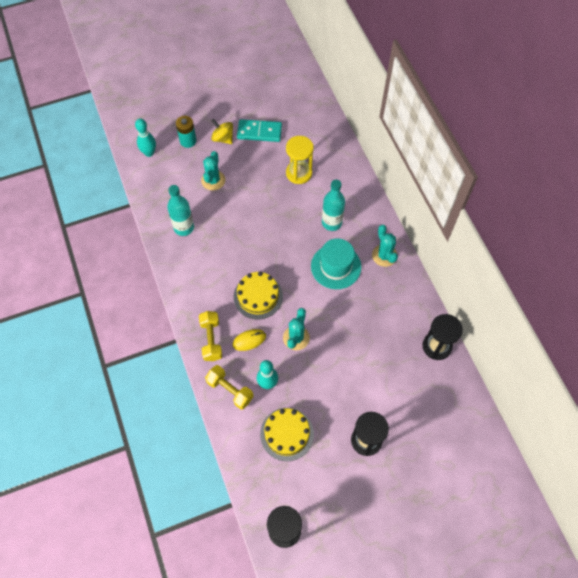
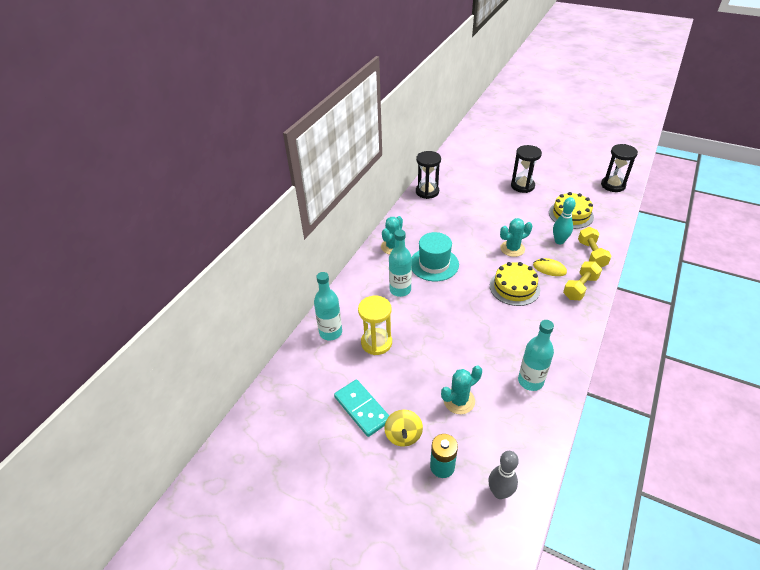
camera: 130 degrees left, 20 degrees down
turquoise bowling pin [135,118,156,157] -> grey bowling pin [488,451,519,499]
none -> turquoise bottle [314,272,342,341]

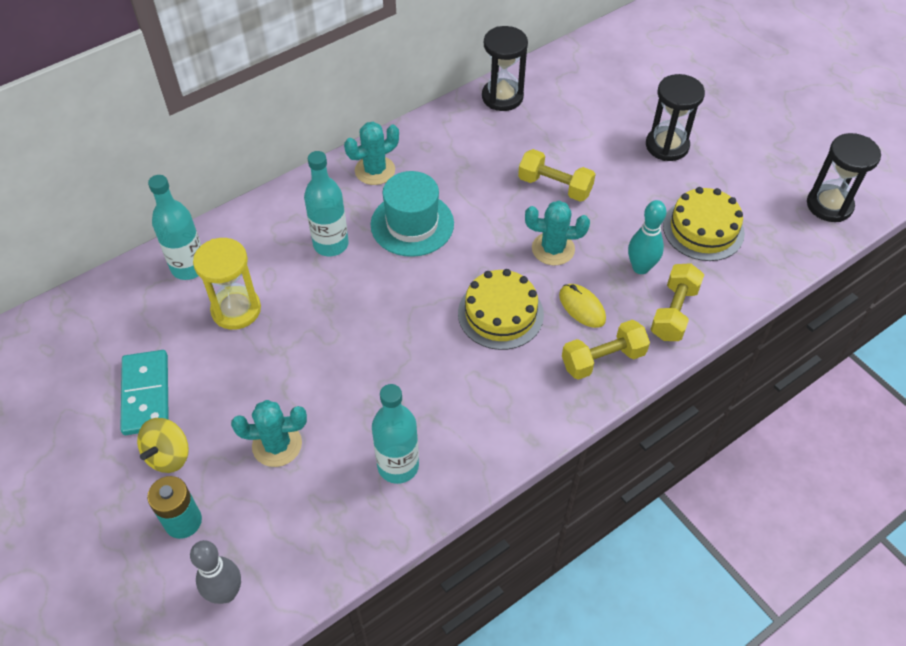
camera: 25 degrees right, 10 degrees up
none -> yellow dumbbell [518,149,595,202]

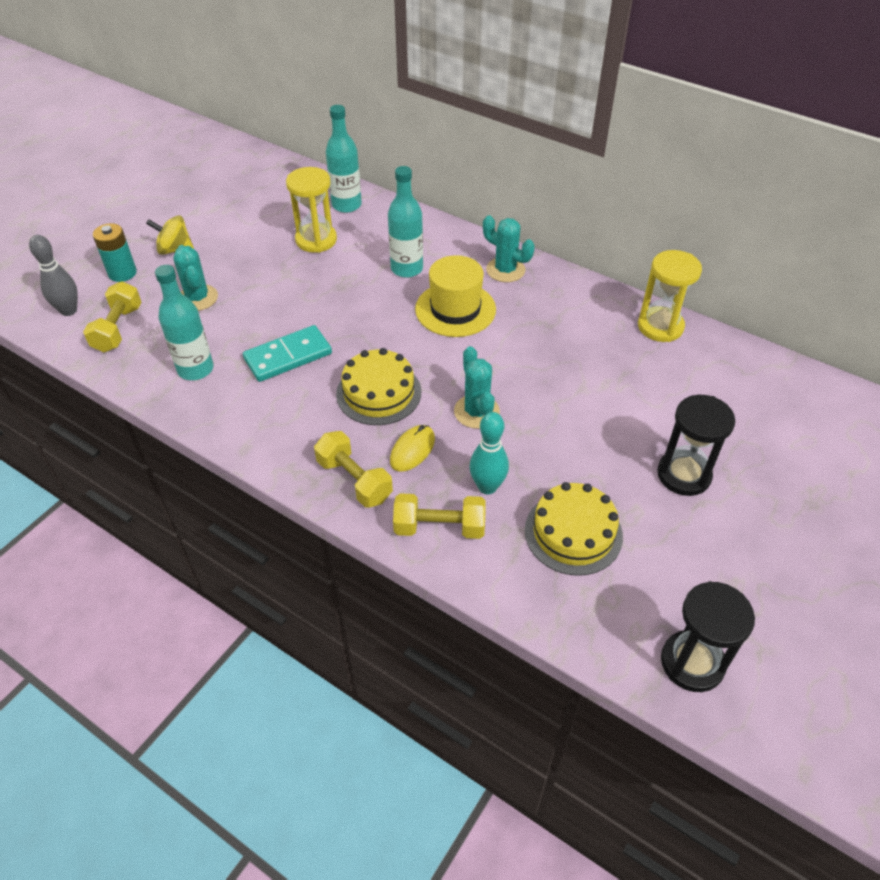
camera: 70 degrees right, 5 degrees down
turquoise domino [120,350,169,435] -> turquoise domino moved to [243,325,332,382]
turquoise hat [371,171,454,257] -> yellow hat [415,255,496,337]
black hourglass [482,26,528,111] -> yellow hourglass [638,250,702,342]
yellow dumbbell [518,149,595,202] -> yellow dumbbell moved to [83,281,141,352]

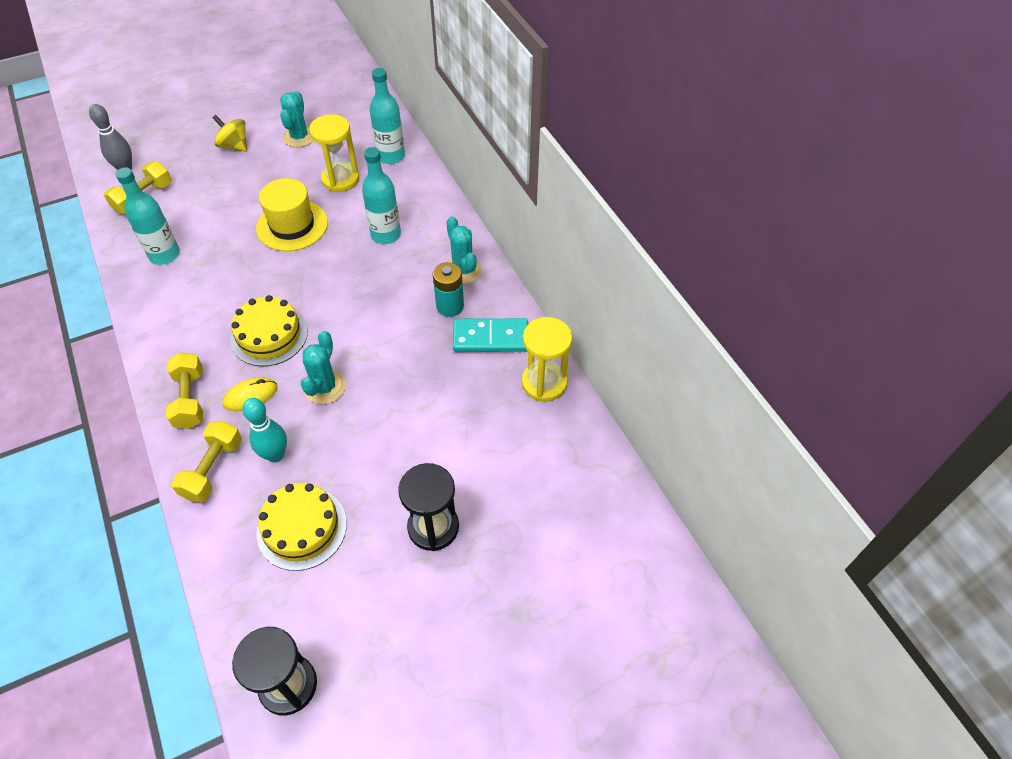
camera: 30 degrees right, 5 degrees up
turquoise battery [93,223,137,282] -> turquoise battery moved to [433,262,464,317]
turquoise cactus [173,245,218,311] -> turquoise cactus moved to [280,91,314,147]
turquoise domino [243,325,332,382] -> turquoise domino moved to [453,318,528,352]
yellow dumbbell [393,493,486,539] -> yellow dumbbell turned 75 degrees clockwise [171,421,242,502]
yellow hat [415,255,496,337] -> yellow hat moved to [256,178,328,251]

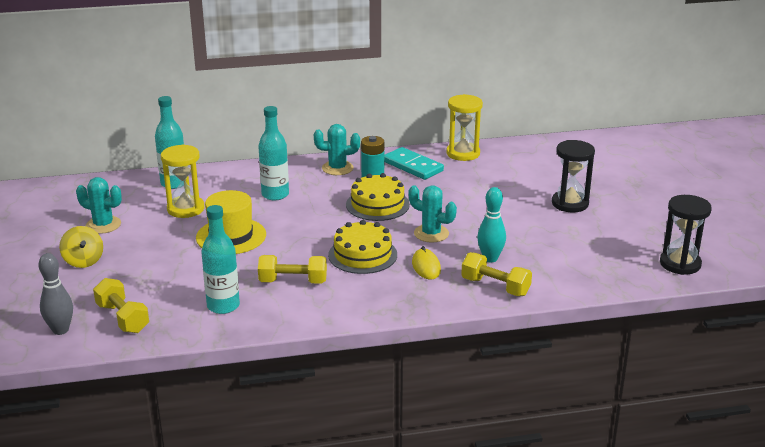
camera: 75 degrees left, 25 degrees down
yellow dumbbell [166,352,203,429] -> yellow dumbbell moved to [258,255,327,284]
yellow spinning top [213,115,247,151] -> yellow spinning top turned 75 degrees counterclockwise [59,226,103,268]
yellow cake [257,483,347,571] -> yellow cake moved to [346,173,410,221]
turquoise domino [453,318,528,352] -> turquoise domino turned 60 degrees counterclockwise [384,147,444,180]

